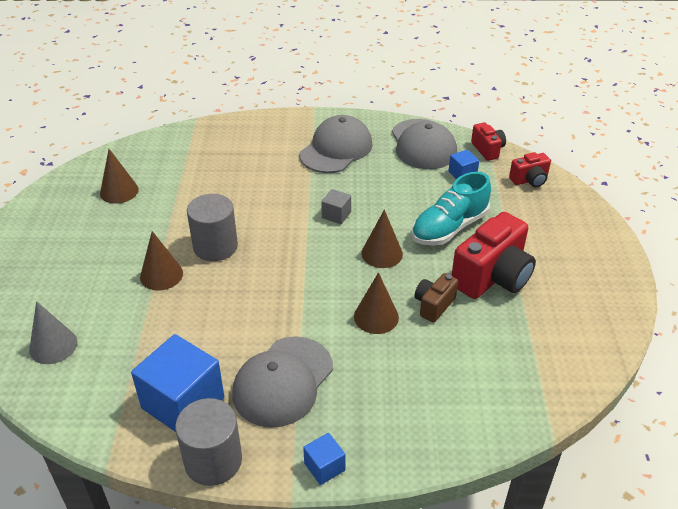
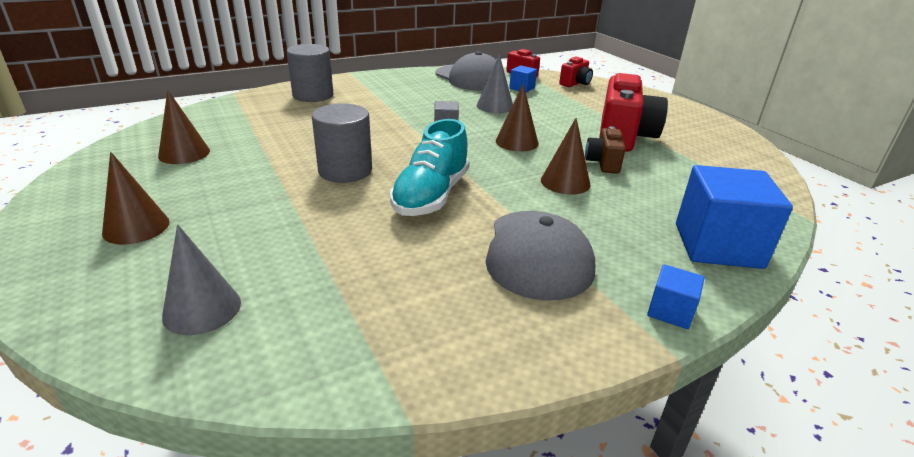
camera: 30 degrees left, 10 degrees down
blue cube [131,334,224,432] -> blue cube moved to [676,165,793,269]
brown cone [140,231,183,291] -> brown cone moved to [102,152,170,245]
grey cylinder [175,398,242,486] -> grey cylinder moved to [287,44,333,102]
grey cap [299,115,373,173] -> none
turquoise shoe [412,172,491,246] -> turquoise shoe moved to [390,119,469,216]
none -> grey cone [477,54,513,113]

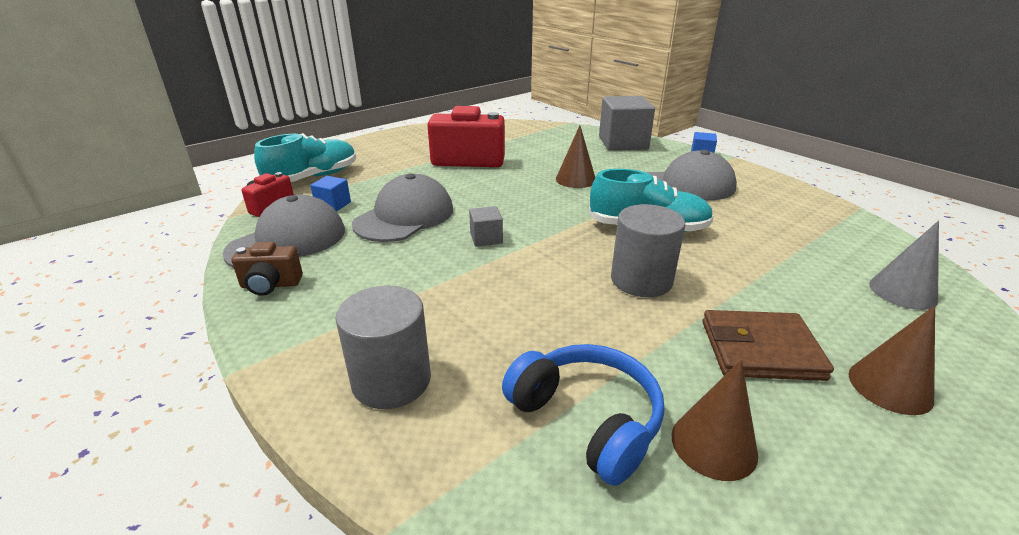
camera: 100 degrees left, 0 degrees up
grey cone [477,54,513,113] -> grey cap [352,173,453,242]
brown cone [496,84,539,151] -> none
red camera [559,57,593,87] -> turquoise shoe [254,133,357,182]
brown camera [585,126,625,174] -> brown camera moved to [231,242,303,296]
blue cube [676,165,793,269] -> grey cube [599,96,655,150]
none -> blue headphones [502,344,664,486]
none -> brown wallet [702,310,834,381]

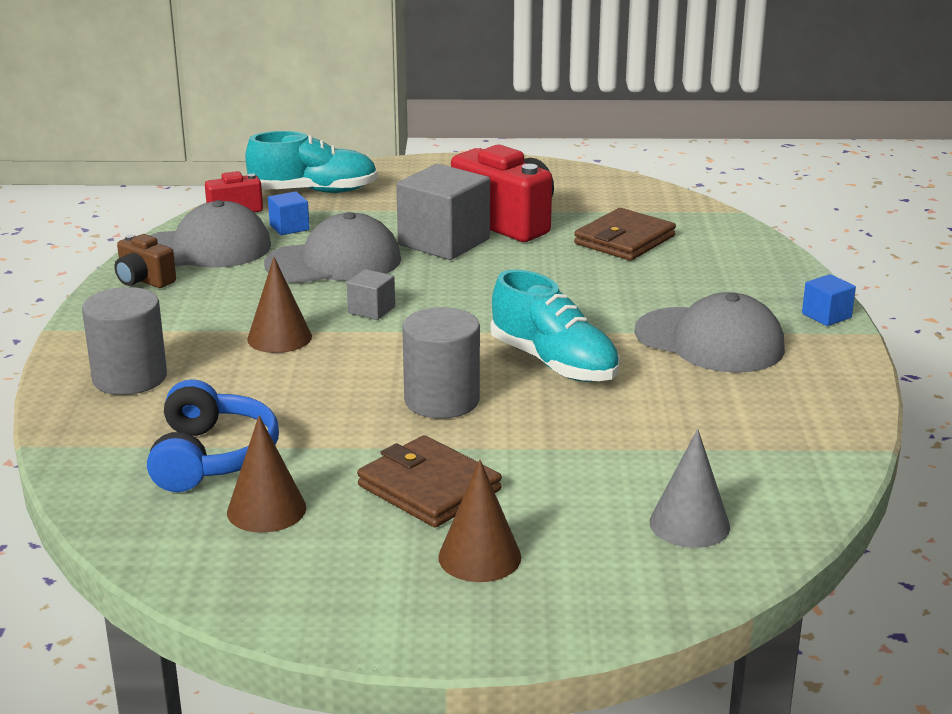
camera: 40 degrees right, 5 degrees down
brown cone [556,125,595,188] -> brown cone moved to [247,257,312,353]
grey cube [599,96,655,150] -> grey cube moved to [396,164,490,260]
none -> brown wallet [574,208,676,261]

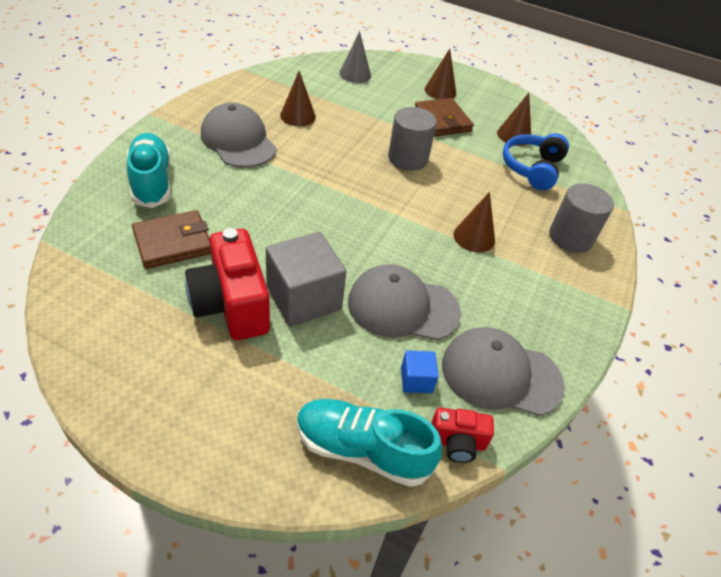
camera: 160 degrees left, 20 degrees up
brown camera [114,234,176,288] -> none
grey cube [347,269,395,320] -> none
turquoise shoe [490,270,620,382] -> turquoise shoe moved to [127,133,171,208]
blue cube [802,274,856,326] -> none
none -> brown cone [280,71,316,126]

